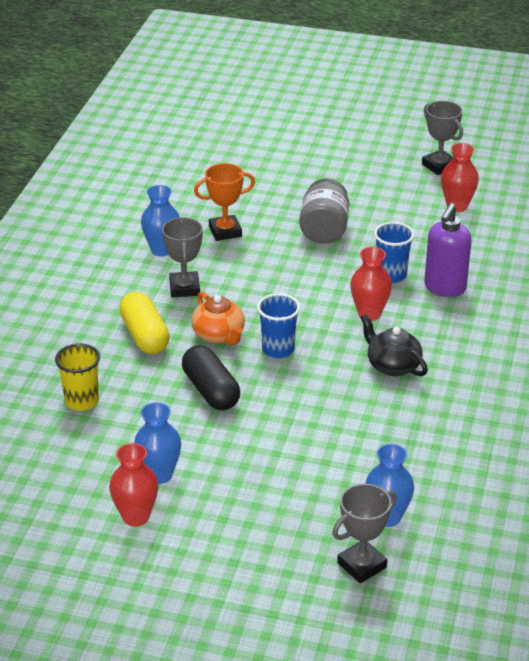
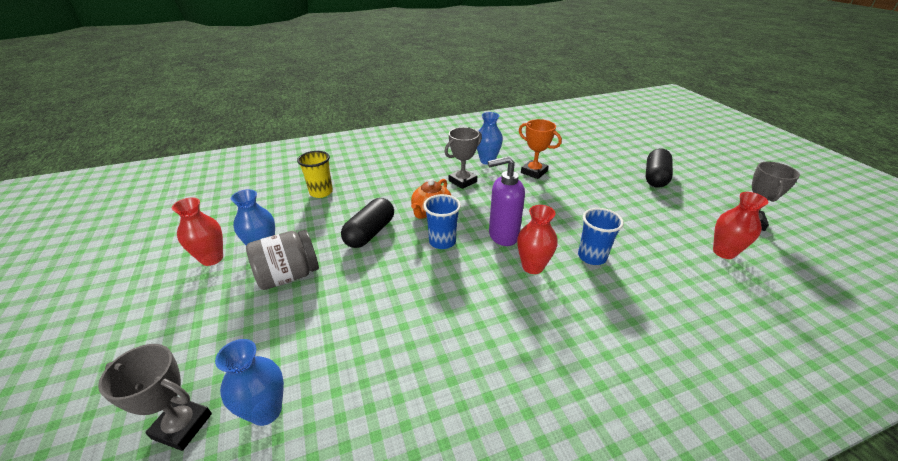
camera: 55 degrees right, 0 degrees up
yellow capsule [119,292,170,354] -> none
grey jar [299,179,349,244] -> grey jar moved to [246,230,319,290]
black teapot [360,314,428,376] -> none
purple soap dispenser [424,203,472,297] -> purple soap dispenser moved to [488,156,525,246]
none -> black capsule [646,149,673,188]

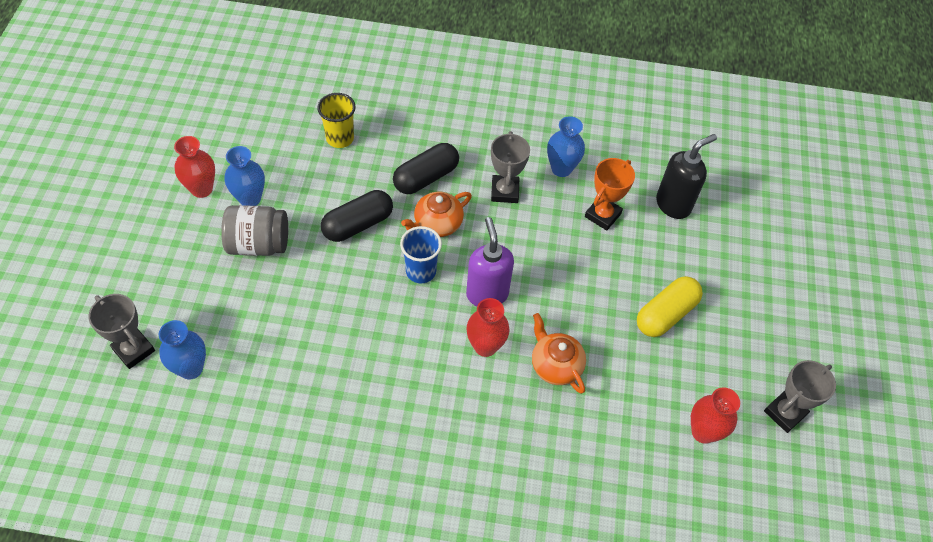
camera: 25 degrees right, 20 degrees up
grey trophy [445,127,482,189] -> grey trophy turned 75 degrees counterclockwise [491,131,530,203]
purple soap dispenser [488,156,525,246] -> purple soap dispenser turned 60 degrees clockwise [466,217,514,306]
orange trophy [519,119,562,179] -> orange trophy turned 60 degrees clockwise [585,158,635,231]
blue cup [578,208,624,265] -> orange teapot [532,313,586,394]
black capsule [646,149,673,188] -> black capsule moved to [393,143,459,194]
none -> yellow capsule [637,276,703,337]
none -> black soap dispenser [656,134,717,219]

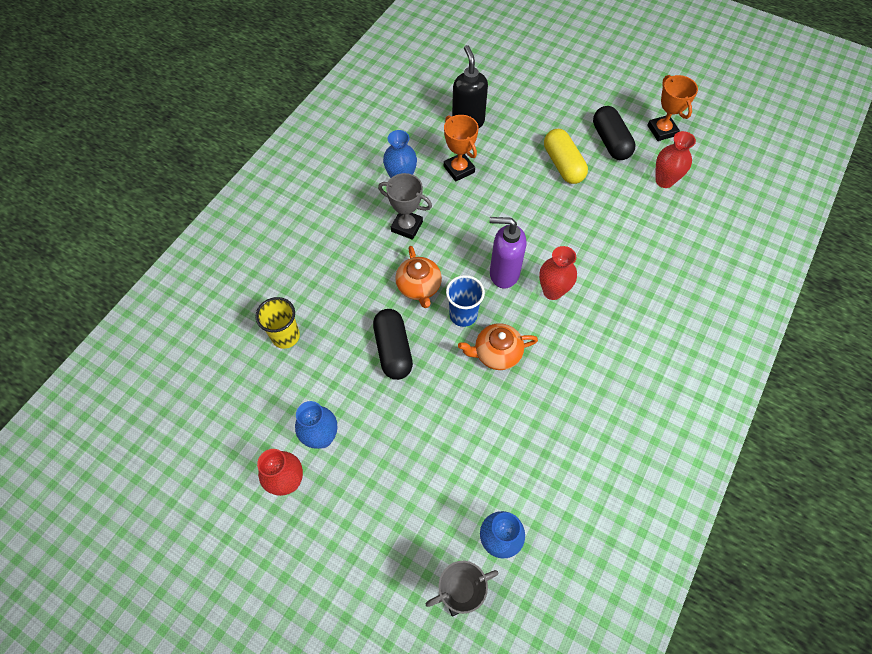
camera: 65 degrees left, 5 degrees up
grey jar [221,205,288,256] -> none
black capsule [393,143,459,194] -> black capsule moved to [593,106,636,160]
orange teapot [532,313,586,394] -> orange teapot moved to [458,323,538,370]
grey trophy [764,360,836,433] -> orange trophy [647,75,698,141]

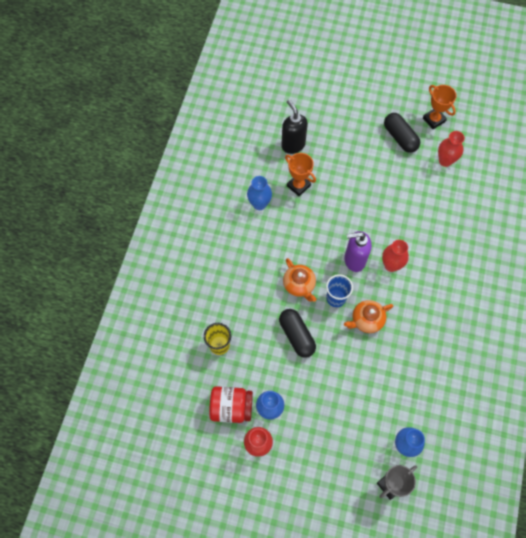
camera: 15 degrees left, 5 degrees up
grey trophy [378,173,432,240] -> none
yellow capsule [544,129,588,184] -> none
none -> red jar [209,386,253,423]

